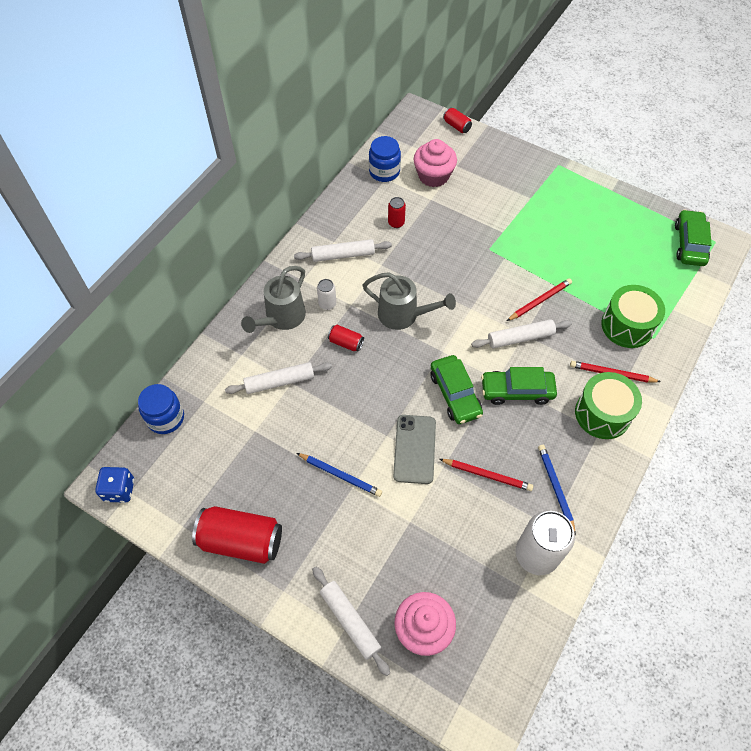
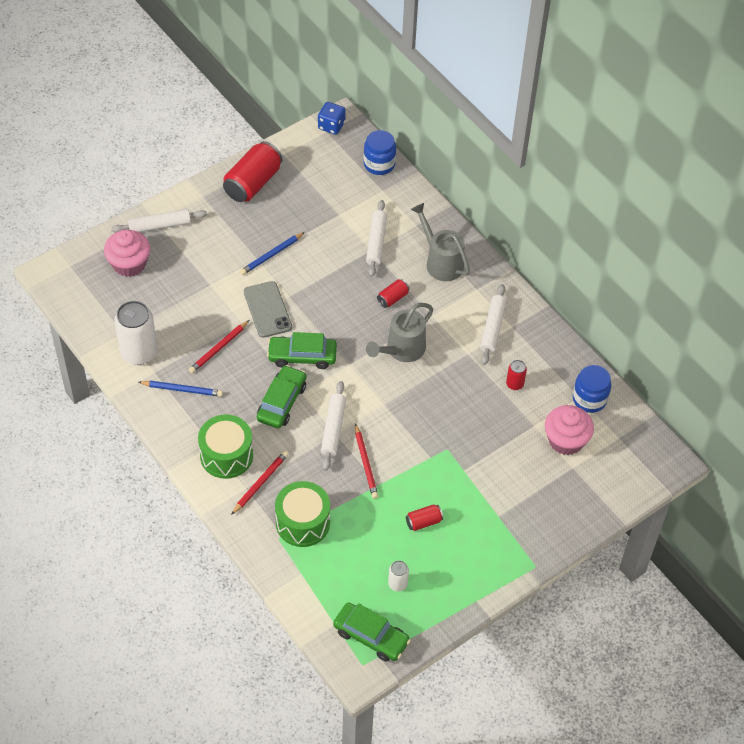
camera: 110 degrees right, 5 degrees down
white can [317,279,336,310] -> white can moved to [388,560,409,591]
grey phone [393,415,436,484] -> grey phone turned 45 degrees clockwise [244,281,292,338]
red can [443,107,472,133] -> red can moved to [406,505,443,531]

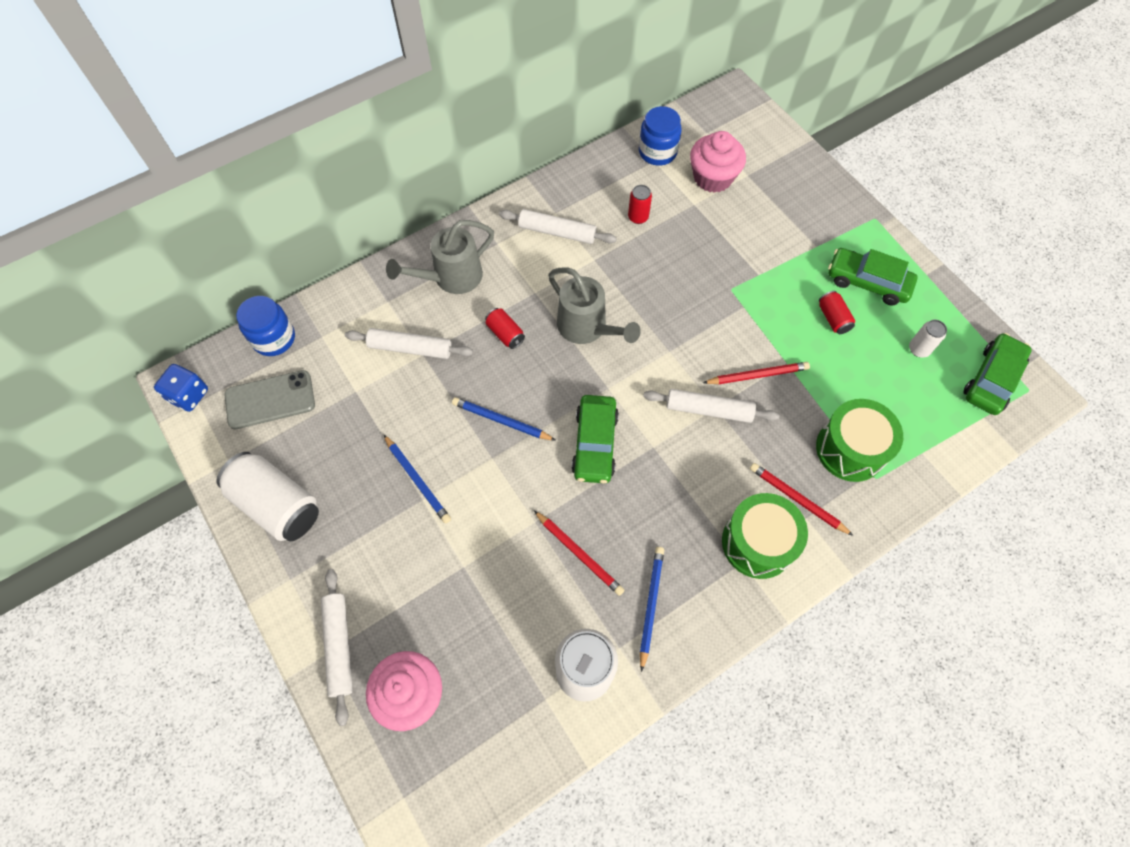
camera: 85 degrees left, 10 degrees up
red can [223,141,282,202] -> white can [216,452,319,541]
grey phone [244,281,292,338] -> grey phone moved to [225,370,315,429]
green car [257,365,306,428] -> green car moved to [828,248,918,305]
none -> blue pencil [452,397,556,441]

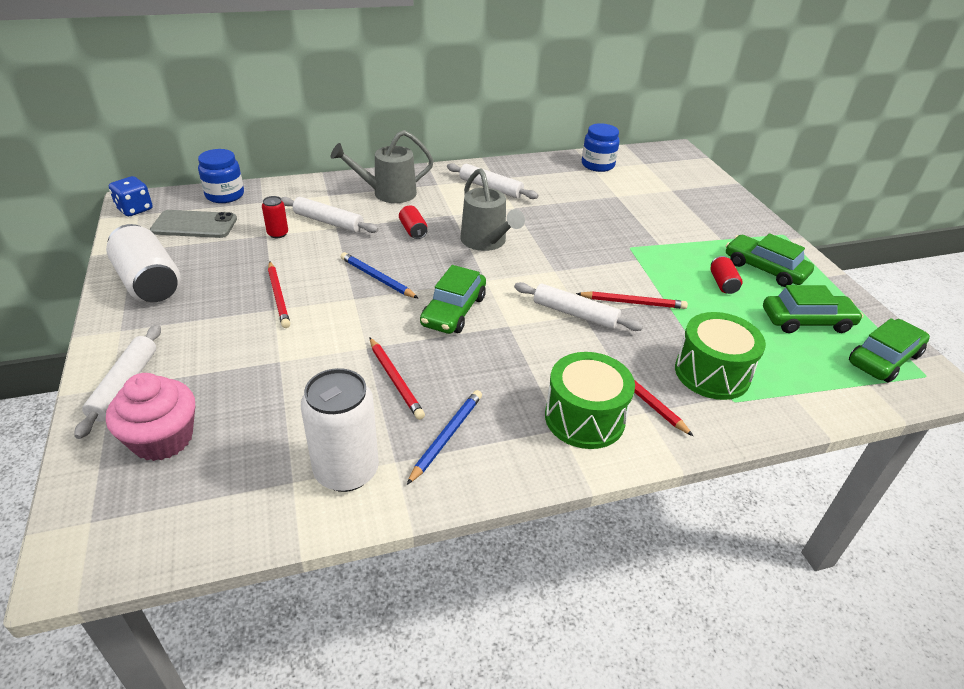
camera: 15 degrees right, 25 degrees down
blue pencil [384,435,451,524] -> red pencil [268,261,290,328]
red can [628,185,652,224] -> red can moved to [262,196,288,238]
pink cupcake [690,131,746,193] -> none
white can [909,320,947,358] -> green car [763,285,863,333]

